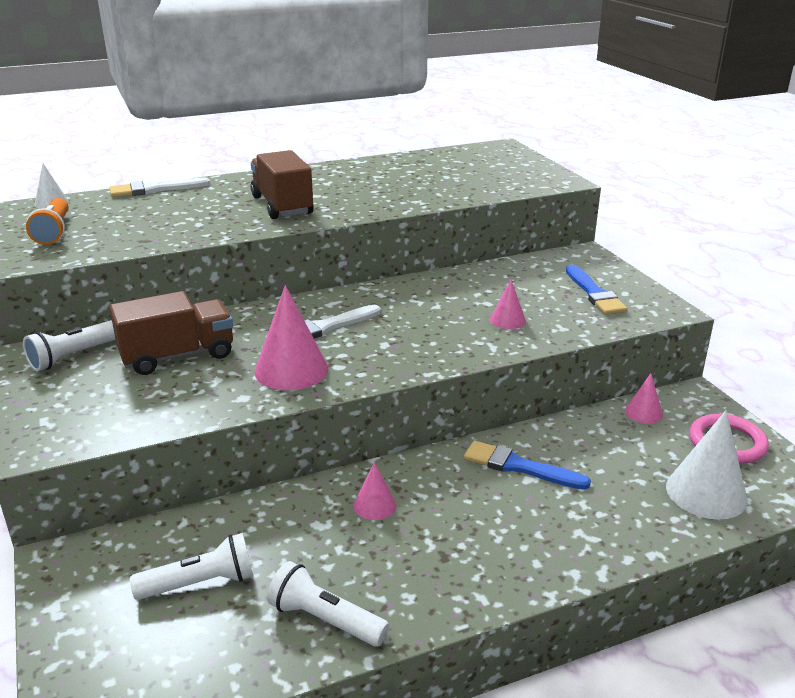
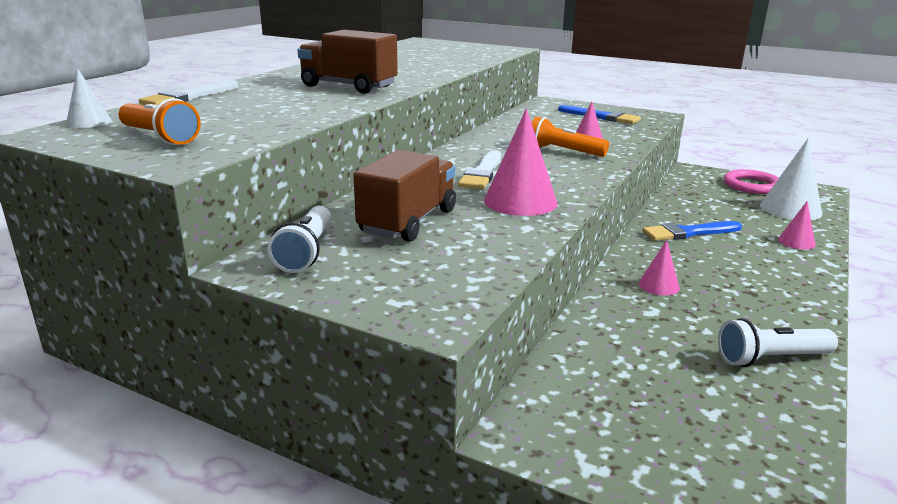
camera: 40 degrees left, 5 degrees down
white flashlight [130,533,253,600] -> none
pink cone [625,373,663,424] -> pink cone moved to [778,201,816,249]
none -> orange flashlight [532,116,609,157]

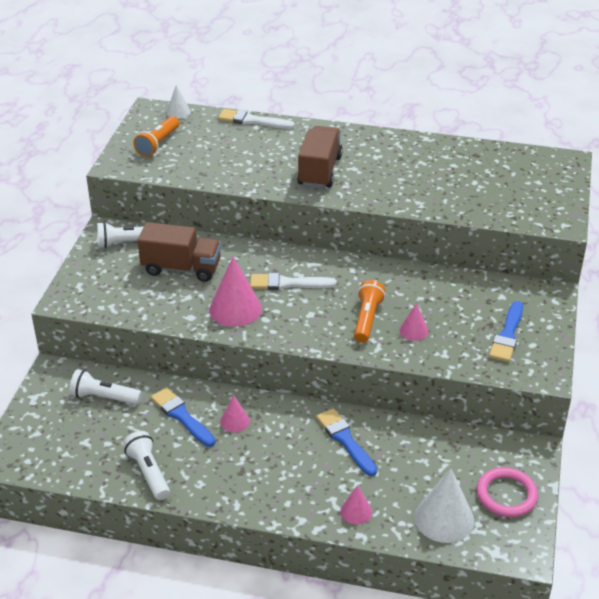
camera: 75 degrees right, 15 degrees up
none -> white flashlight [69,369,142,405]
none -> blue brush [151,387,215,447]

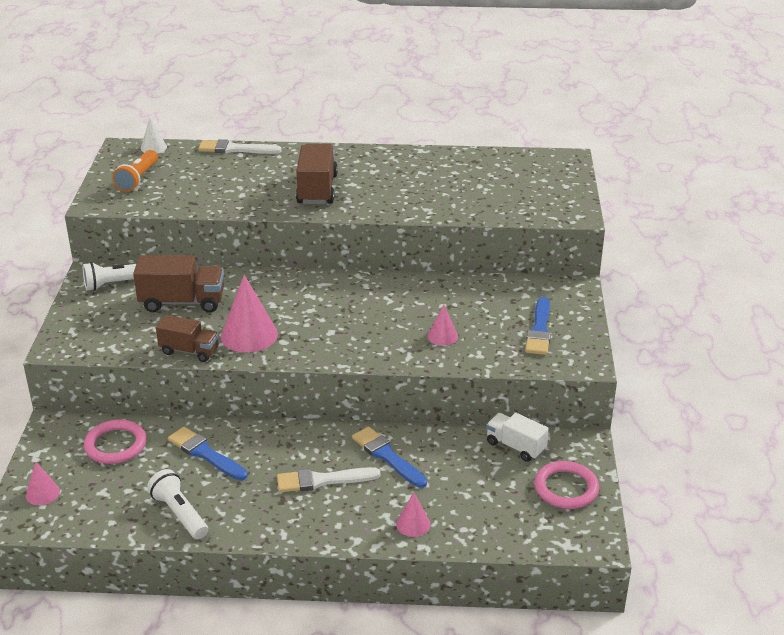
camera: 10 degrees left, 5 degrees down
white flashlight [69,369,142,405] -> pink ring [84,419,146,464]
pink cone [220,395,250,432] -> pink cone moved to [26,462,60,505]
white brush [250,273,337,290] -> white brush moved to [277,467,380,492]
orange flashlight [354,280,386,343] -> none
white cone [415,468,474,543] -> none
none -> brown truck [156,315,219,362]
none -> white truck [486,413,549,462]

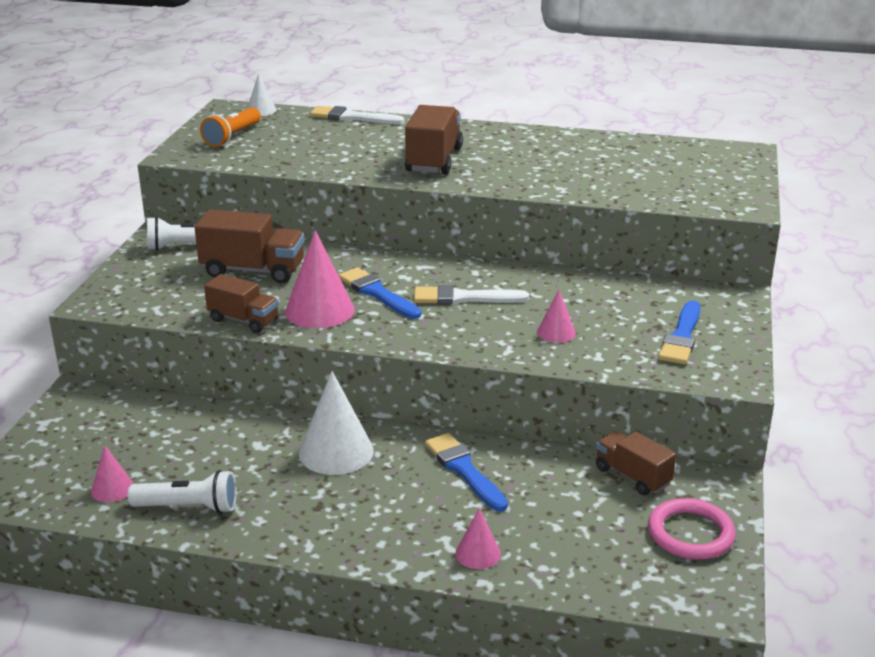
camera: 10 degrees right, 5 degrees down
pink cone [26,462,60,505] -> pink cone moved to [91,445,134,502]
pink ring [84,419,146,464] -> none
white flashlight [147,469,208,539] -> white flashlight turned 120 degrees clockwise [128,470,237,514]
blue brush [168,427,248,480] -> blue brush moved to [338,267,421,319]
white brush [277,467,380,492] -> white brush moved to [414,285,529,305]
white truck [486,413,549,462] -> brown truck [596,431,676,496]
none -> white cone [299,371,374,475]

